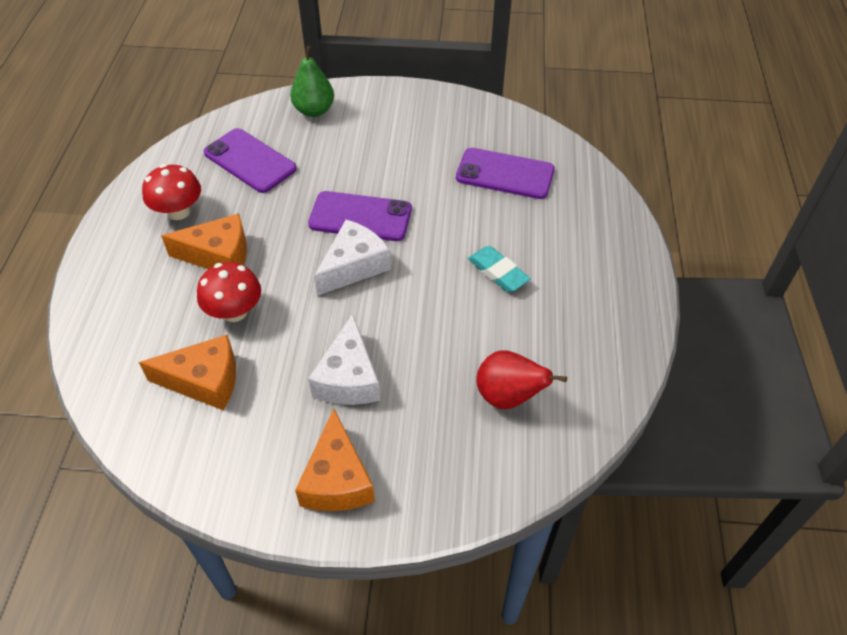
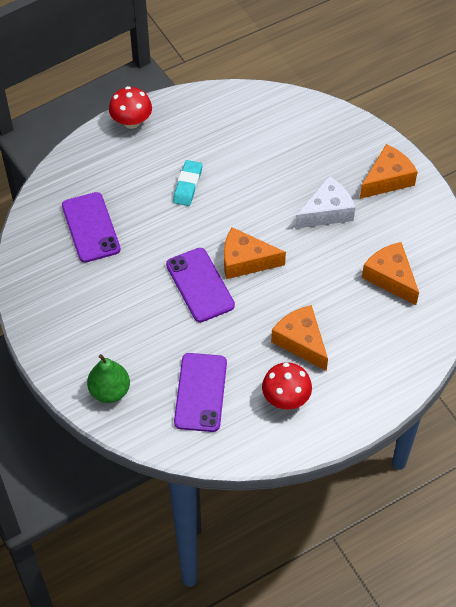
camera: 125 degrees left, 5 degrees up
red mushroom [197,262,261,322] -> red mushroom moved to [109,86,152,129]
white cheese [314,220,391,296] -> orange cheese [224,227,286,279]
red pear [476,350,567,409] -> none

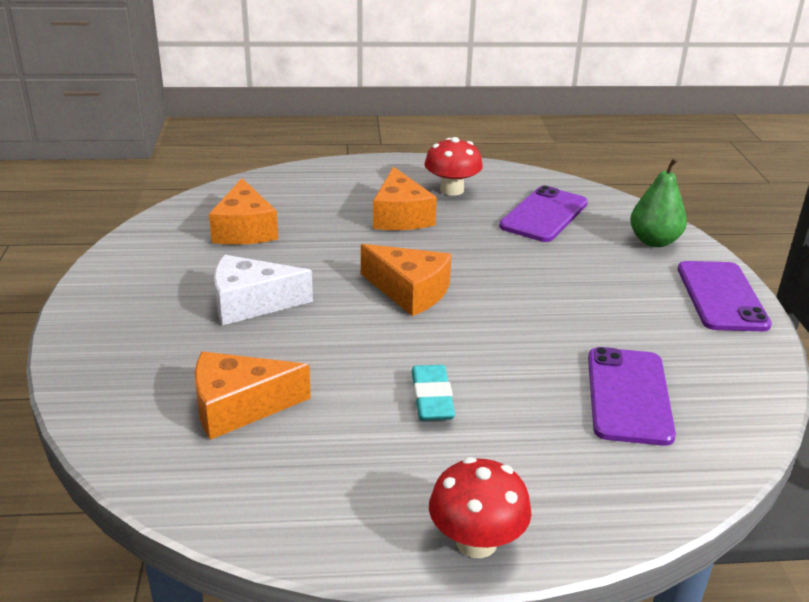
camera: 155 degrees left, 25 degrees down
purple phone [166,248,235,322] -> purple phone moved to [678,261,772,331]
turquoise eraser [173,160,202,206] -> turquoise eraser turned 45 degrees counterclockwise [411,365,455,421]
orange cheese [360,144,418,199] -> orange cheese moved to [195,352,311,440]

